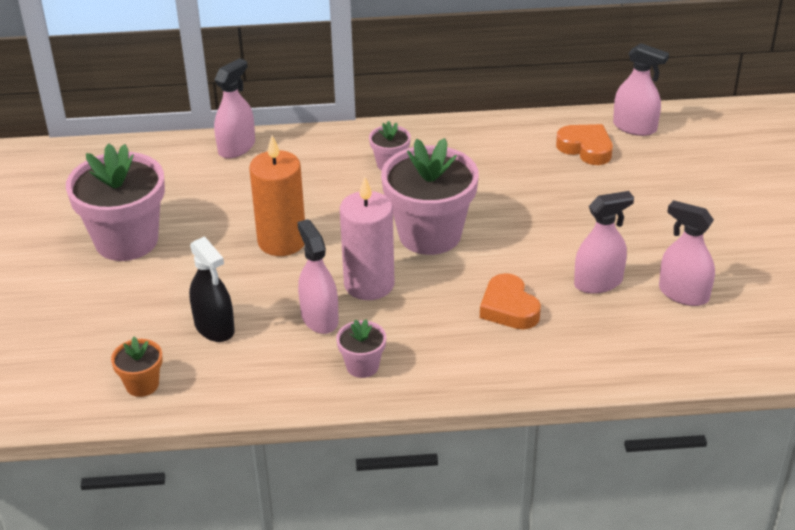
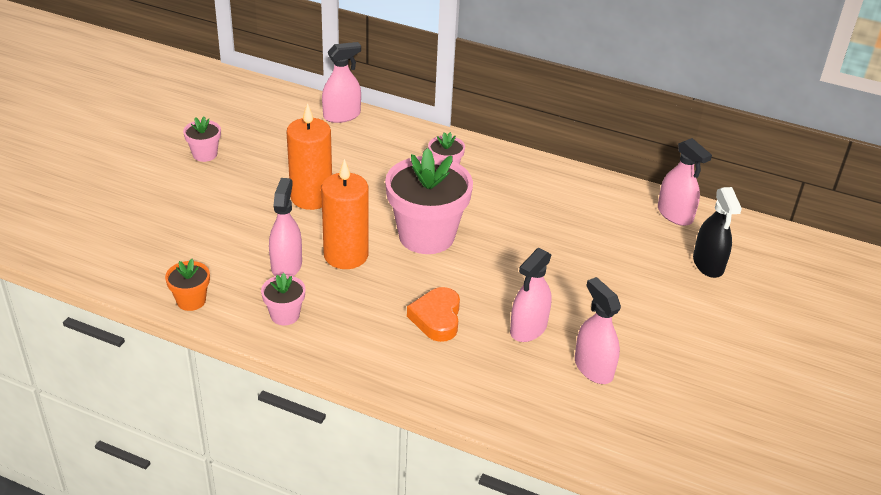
camera: 25 degrees right, 0 degrees up
pink flower pot [66,143,165,261] -> pink flower pot [183,117,221,162], size x0.47
orange flower pot [111,337,163,397] -> orange flower pot moved to [165,259,210,311]
black spray bottle [189,236,235,342] -> black spray bottle moved to [693,187,742,278]
pink candle [340,177,394,300] -> orange candle [321,159,368,269]
orange heart [556,124,613,165] -> none
pink spray bottle [574,191,634,294] -> pink spray bottle turned 120 degrees clockwise [510,248,552,342]

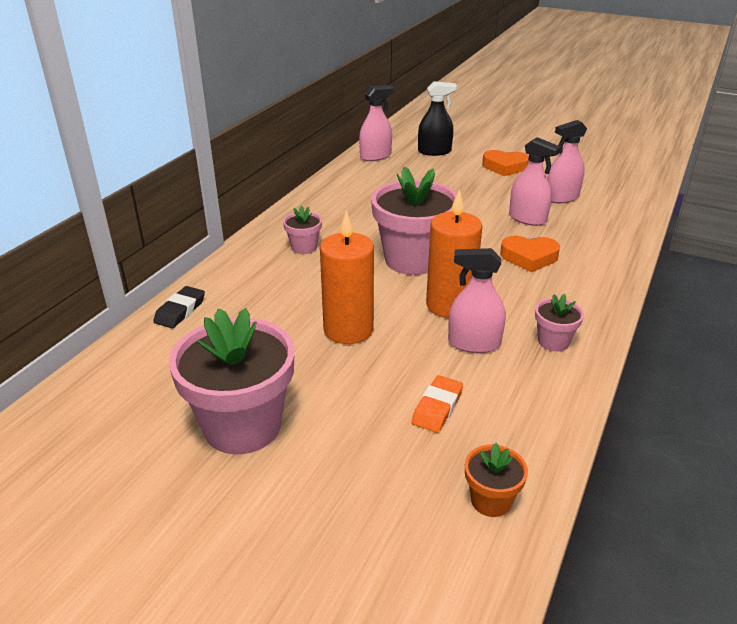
camera: 85 degrees left, 5 degrees down
orange flower pot [165,259,210,311] -> orange flower pot moved to [465,442,528,517]
pink flower pot [183,117,221,162] -> pink flower pot [169,308,295,455], size x2.14
pink spray bottle [322,42,361,123] -> black eraser [153,286,205,328]
none -> orange eraser [412,375,463,433]
none -> orange heart [482,150,529,176]

